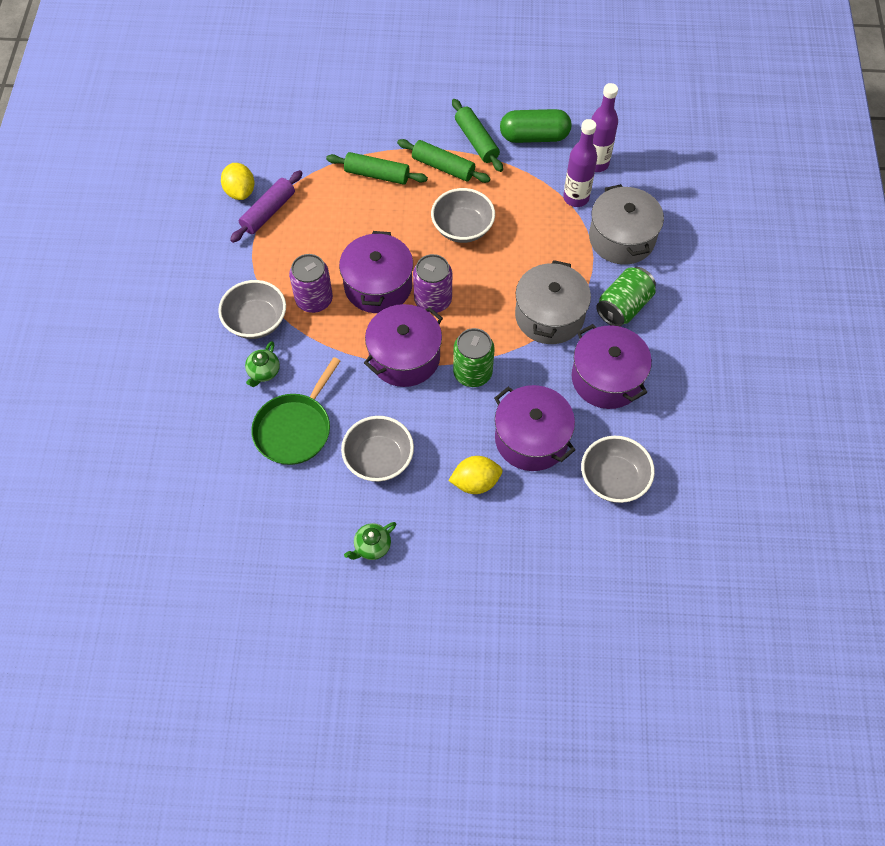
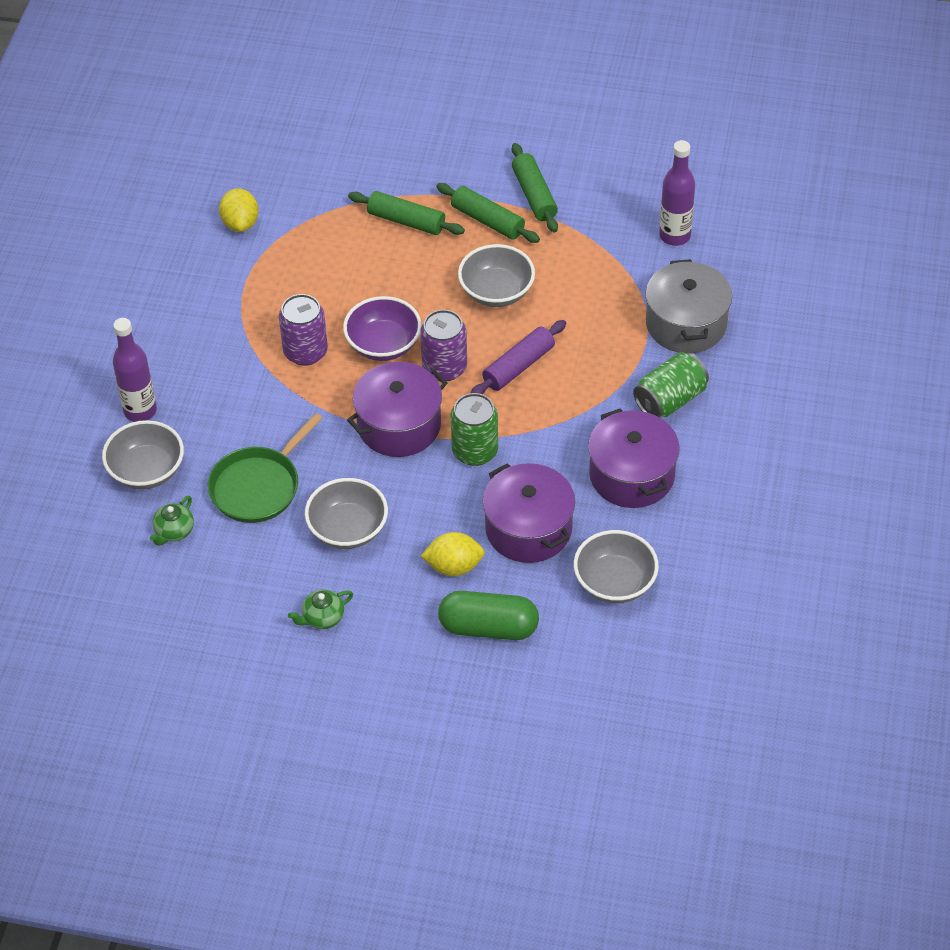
camera: 10 degrees right, 10 degrees down
grey bowl [218,280,286,339] -> grey bowl moved to [102,420,184,489]
purple rolling pin [230,170,303,243] -> purple rolling pin moved to [471,320,566,394]
green teapot [245,341,280,387] -> green teapot moved to [150,496,194,546]
purple pot [339,231,413,313] -> purple bowl [343,296,422,361]
green capsule [500,109,571,143] -> green capsule moved to [438,591,539,640]
grey pot [515,260,591,344] -> none
purple bottle [563,119,597,207] -> purple bottle moved to [113,318,157,422]

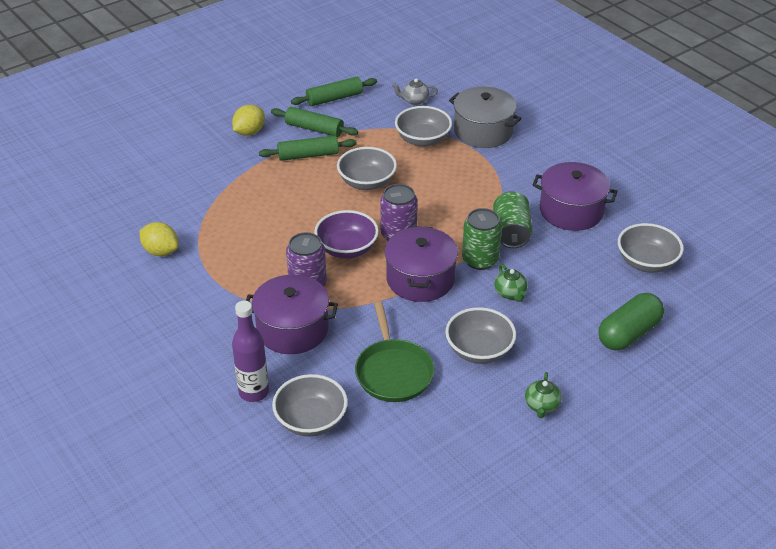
camera: 50 degrees left, 10 degrees down
green teapot [150,496,194,546] -> green teapot moved to [494,264,528,302]
green rolling pin [348,191,465,235] -> green rolling pin moved to [291,77,377,106]
yellow lemon [421,532,485,576] -> yellow lemon moved to [232,105,265,136]
purple rolling pin [471,320,566,394] -> none
purple pot [482,463,575,563] -> purple pot moved to [246,275,338,354]
green can [633,352,709,418] -> green can moved to [493,191,532,248]
purple bottle [659,140,695,246] -> grey teapot [392,78,438,105]
none -> grey bowl [395,106,452,147]

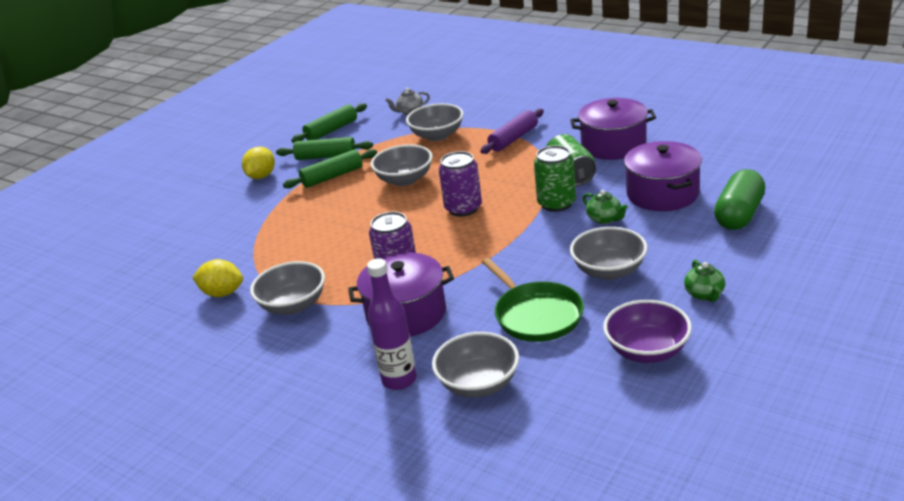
camera: 15 degrees left, 10 degrees down
purple bowl [314,210,379,258] -> purple bowl moved to [603,300,692,363]
purple pot [385,226,458,302] -> purple pot moved to [624,141,702,211]
grey pot [449,86,522,148] -> none
grey bowl [618,223,684,273] -> grey bowl moved to [250,261,325,315]
none -> purple rolling pin [480,109,544,154]

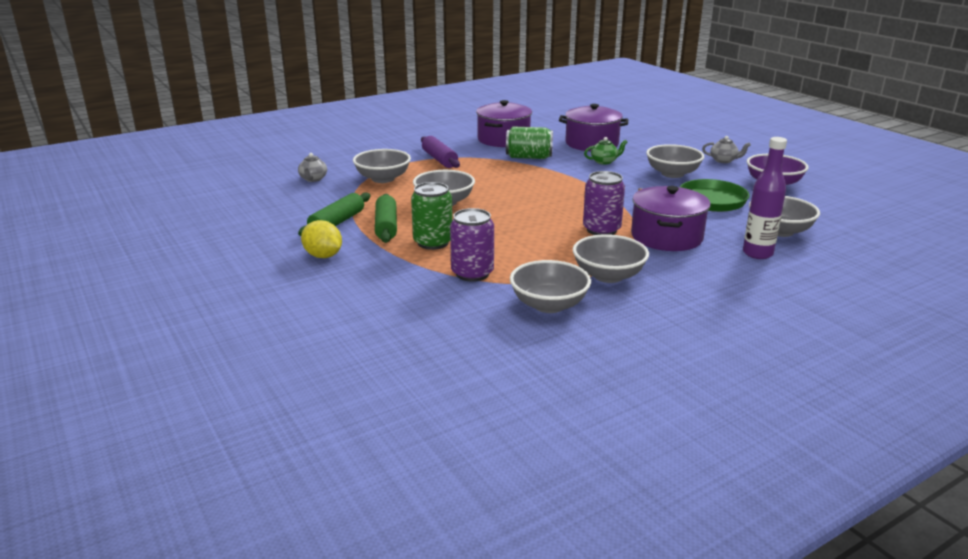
camera: 70 degrees left, 5 degrees down
yellow lemon [192,259,243,297] -> grey bowl [510,260,591,313]
green rolling pin [291,103,367,143] -> none
purple can [439,151,482,217] -> purple can moved to [450,208,494,282]
green can [534,145,576,212] -> green can moved to [411,182,453,250]
green teapot [684,260,725,302] -> grey teapot [702,136,751,163]
green capsule [714,169,765,230] -> none

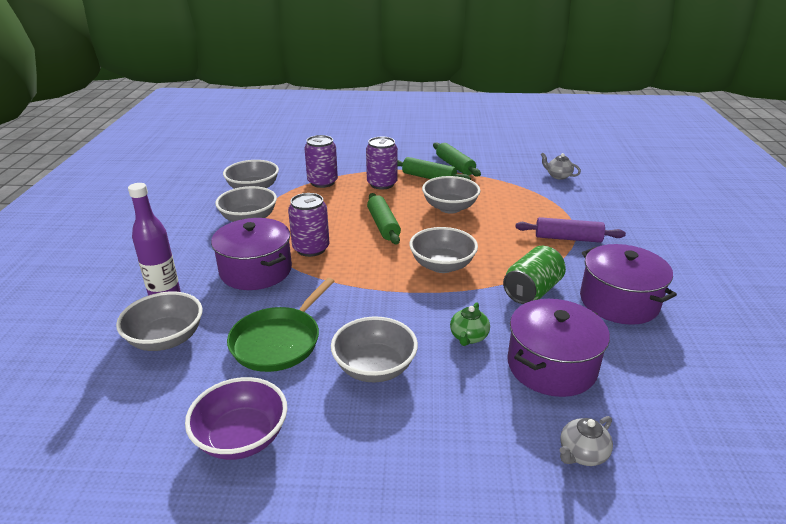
camera: 125 degrees right, 5 degrees up
yellow lemon [301,220,342,258] -> none
grey bowl [353,149,411,183] -> grey bowl moved to [409,227,478,273]
green can [411,182,453,250] -> purple can [366,137,398,189]
grey teapot [702,136,751,163] -> grey teapot moved to [560,416,613,466]
none -> green rolling pin [367,193,401,245]

